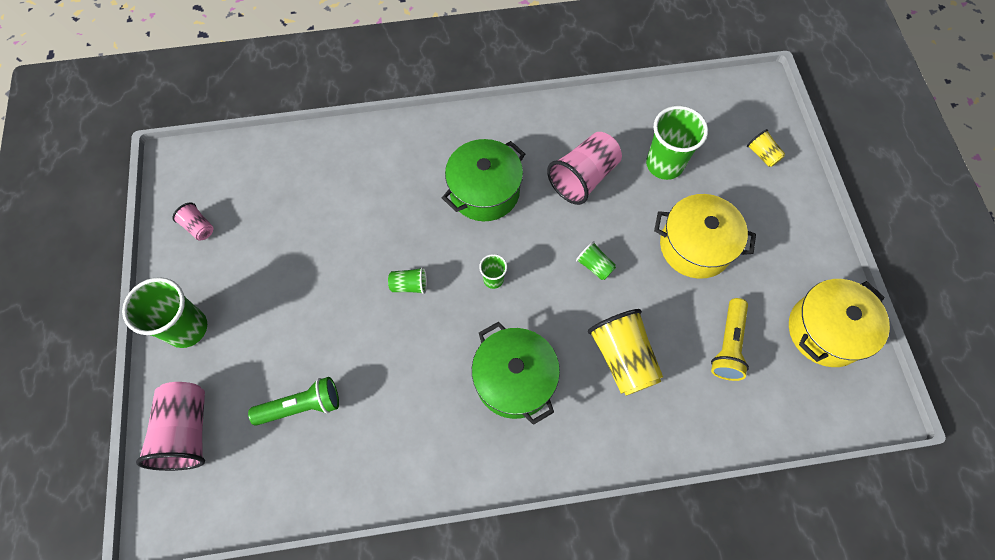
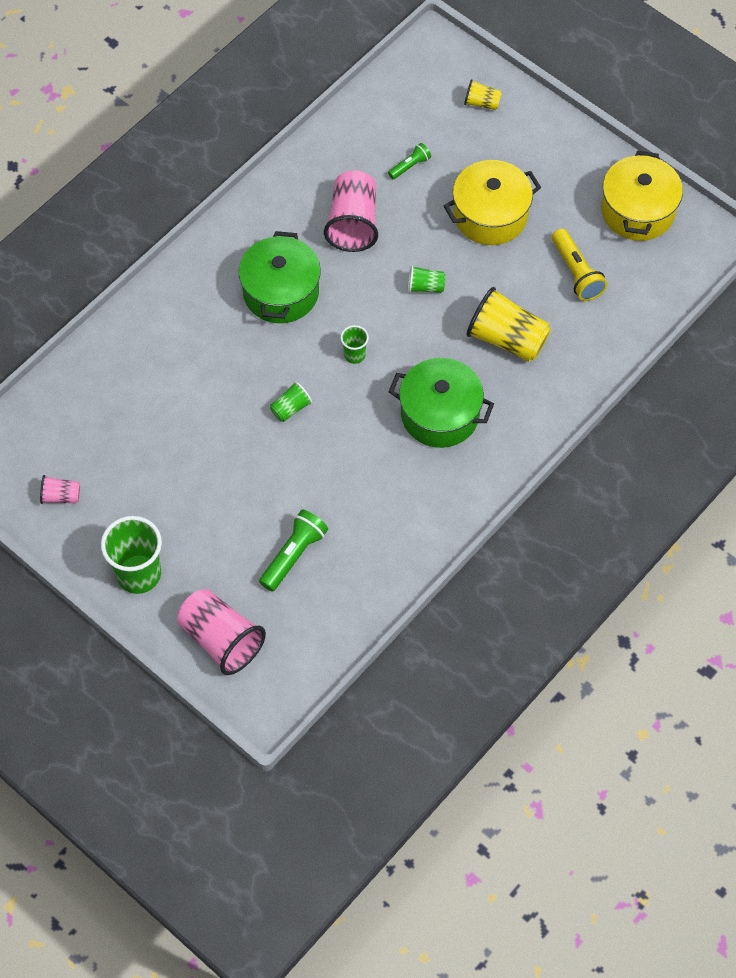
camera: 40 degrees left, 5 degrees down
green cup [646,106,708,180] -> green flashlight [388,143,431,179]

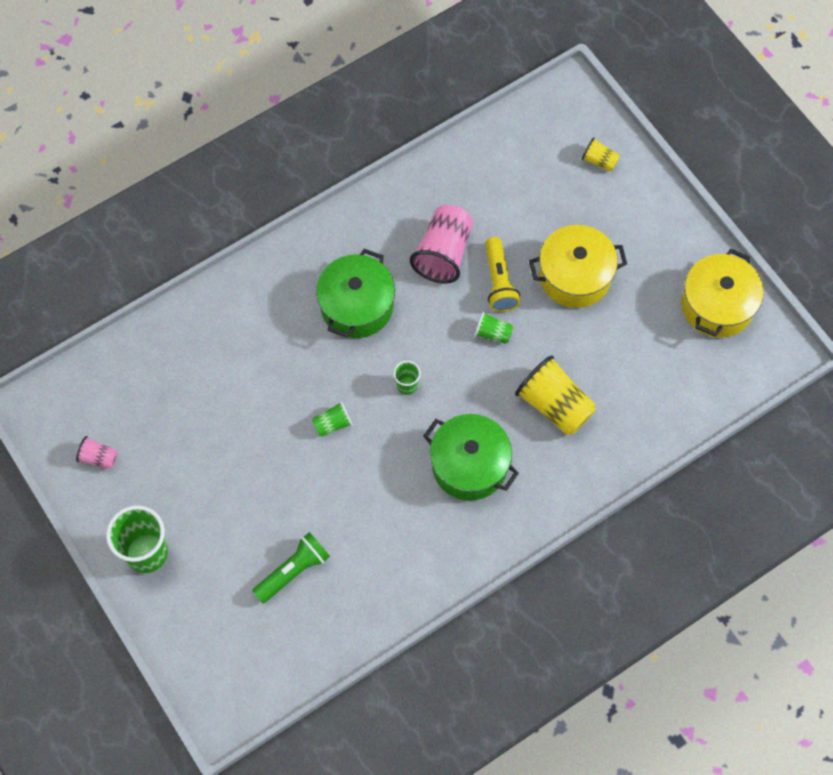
camera: 15 degrees right, 5 degrees up
pink cup [177,589,266,675] -> none
green flashlight [388,143,431,179] -> none
yellow flashlight [552,229,607,301] -> yellow flashlight moved to [485,237,520,312]

